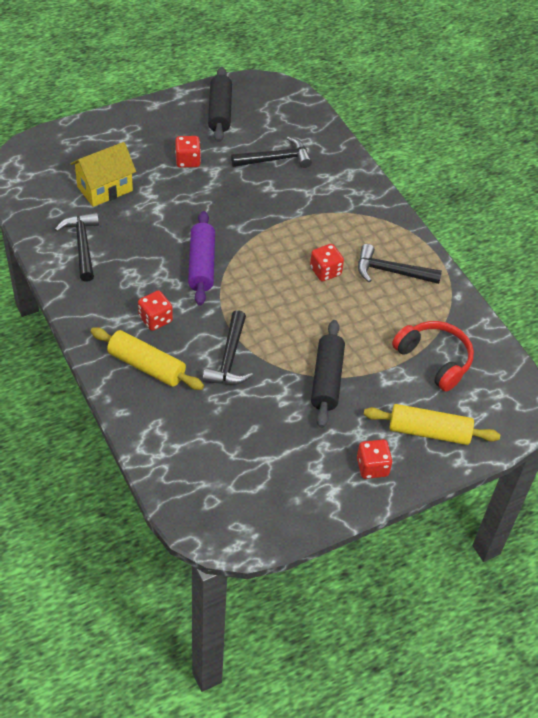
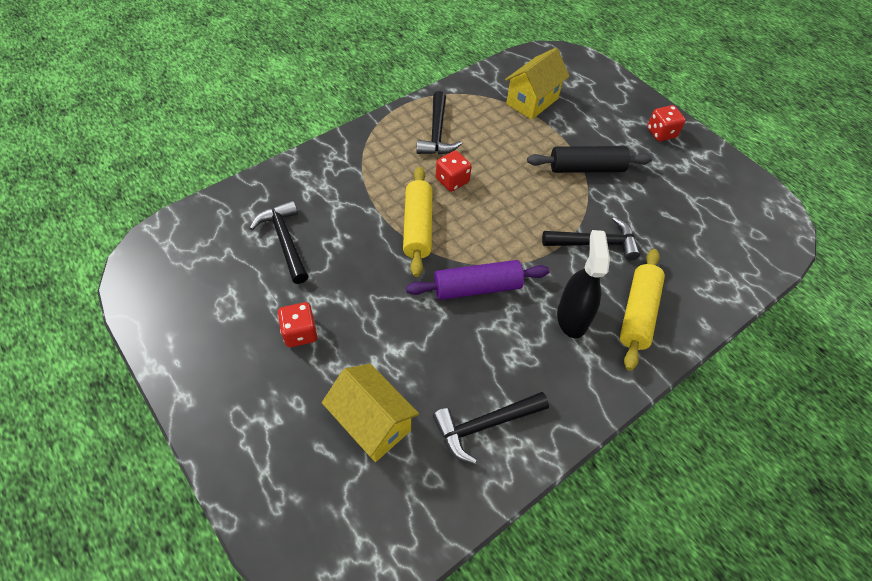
camera: 100 degrees left, 5 degrees up
red dice [138,291,173,331] -> black spray bottle [557,230,610,338]
black rolling pin [208,67,232,142] -> none
yellow rolling pin [363,404,500,445] -> yellow rolling pin moved to [403,167,432,277]
red headphones [392,321,474,392] -> yellow house [505,48,570,120]

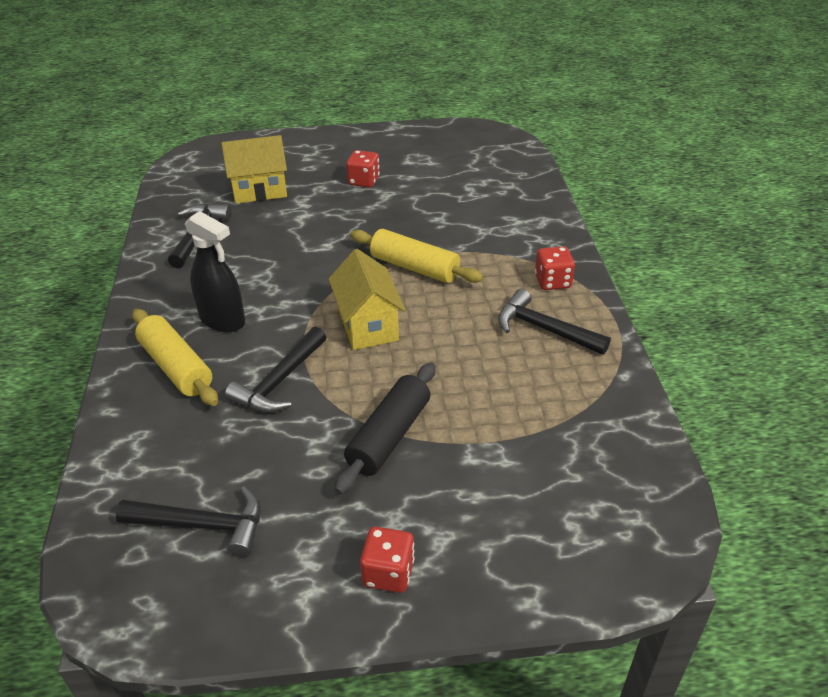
camera: 125 degrees right, 15 degrees down
black hammer [249,200,308,284] -> black hammer moved to [116,486,261,558]
purple rolling pin [406,260,550,300] -> none
red dice [436,151,472,192] -> red dice moved to [535,246,575,290]
yellow house [505,48,570,120] -> yellow house moved to [329,249,406,350]

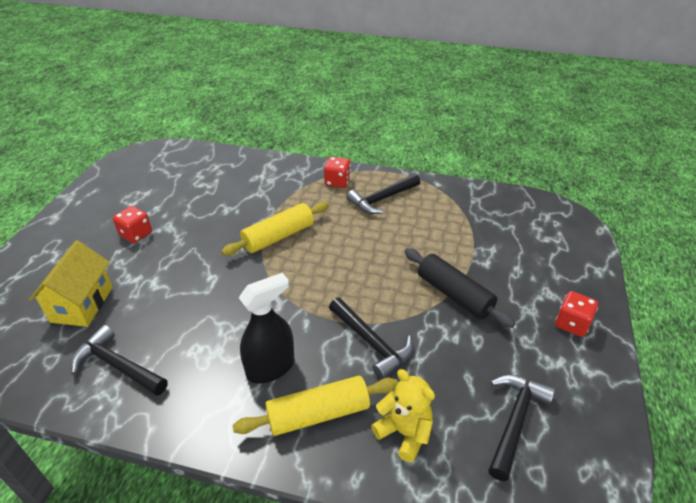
camera: 70 degrees left, 0 degrees up
yellow house [329,249,406,350] -> none
none -> yellow teddy bear [371,369,435,462]

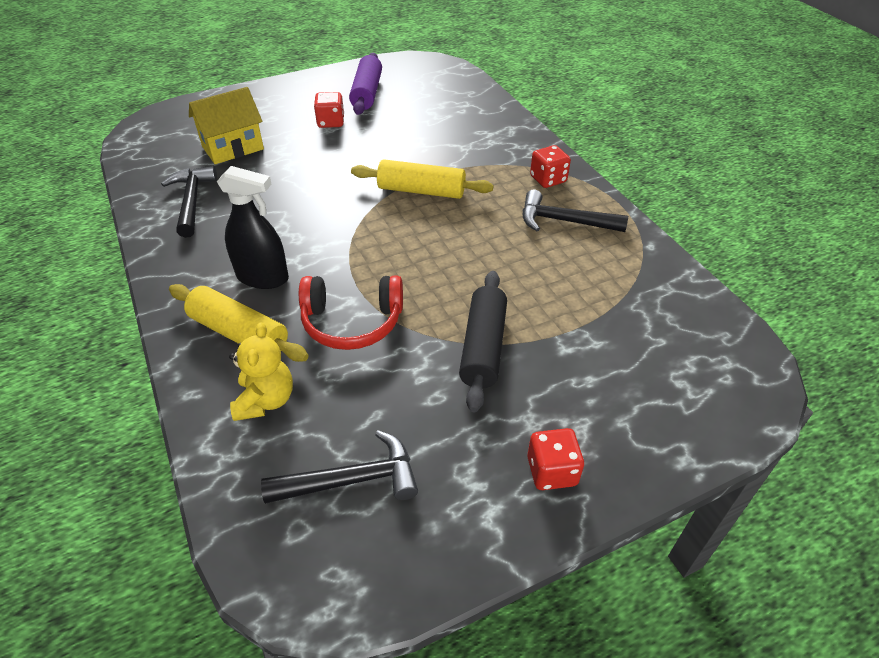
camera: 50 degrees right, 5 degrees up
black hammer [329,298,414,380] -> red headphones [299,275,403,350]
none -> purple rolling pin [349,53,382,115]

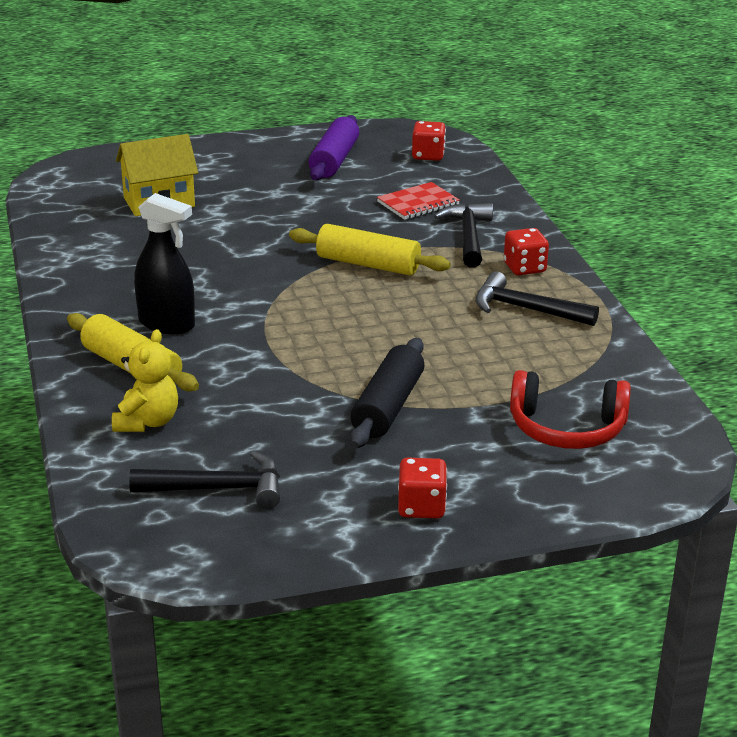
camera: 10 degrees right, 15 degrees down
black hammer [161,165,217,238] -> black hammer moved to [434,203,493,268]
red headphones [299,275,403,350] -> red headphones moved to [510,370,631,449]
red dice [314,92,344,128] -> red dice moved to [412,121,446,161]
none -> red notebook [377,182,460,220]

